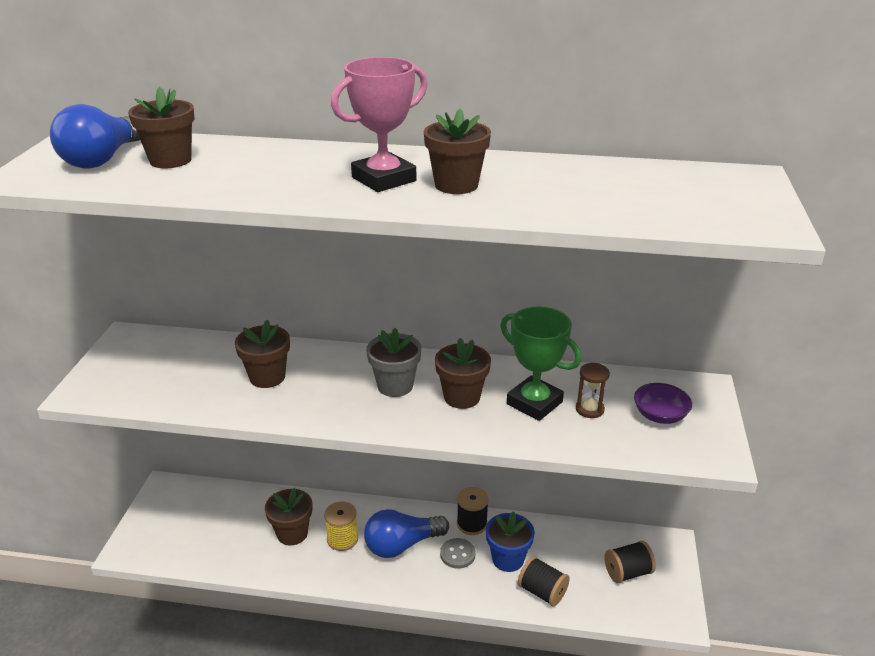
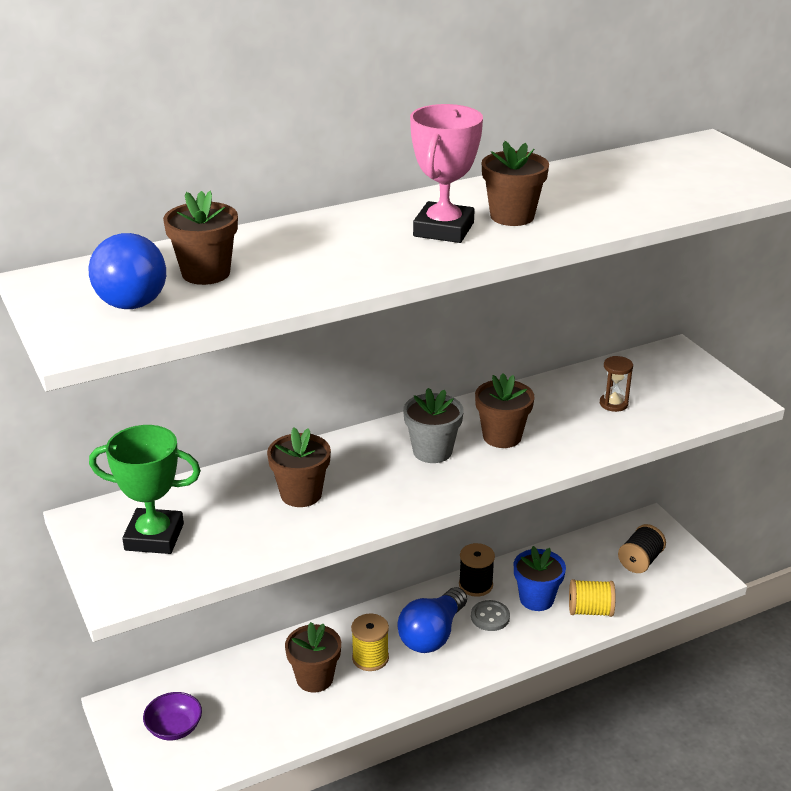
camera: 35 degrees left, 0 degrees up
green trophy [500,307,581,421] -> green trophy moved to [89,425,201,554]
black spool [518,556,570,606] -> yellow spool [569,579,615,617]
purple bowl [634,383,692,424] -> purple bowl moved to [143,692,202,740]

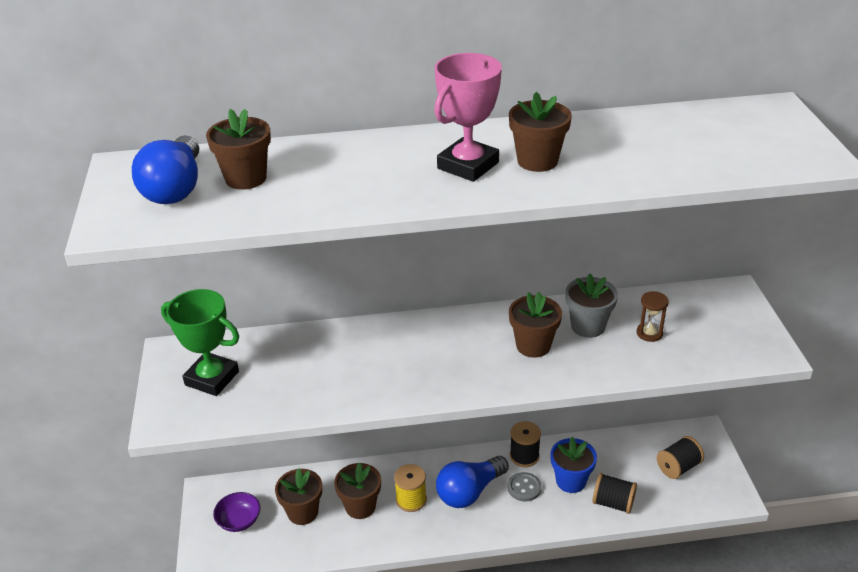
camera: 20 degrees right, 5 degrees up
brown flower pot [267,428,331,507] -> brown flower pot moved to [275,468,322,525]
grey flower pot [403,388,464,463] -> grey flower pot moved to [565,274,618,338]
yellow spool [569,579,615,617] -> black spool [592,473,637,514]

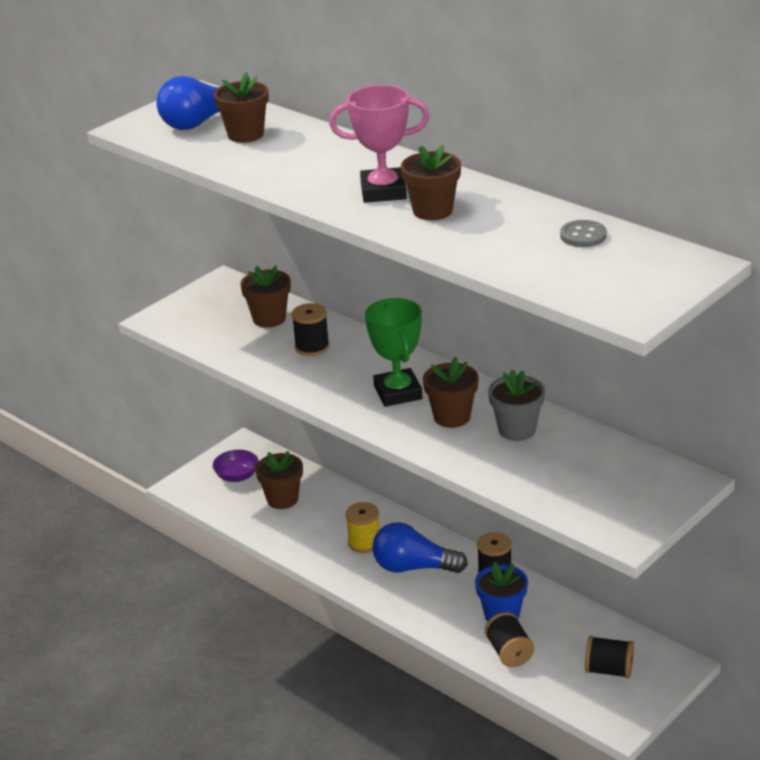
camera: 50 degrees right, 5 degrees down
green trophy [161,289,239,396] -> green trophy moved to [365,298,422,407]
brown flower pot [334,462,381,519] -> brown flower pot moved to [240,266,291,328]
grey button [508,472,541,502] -> grey button moved to [560,220,607,247]
brown hourglass [637,291,669,342] -> none
none -> black spool [292,303,330,356]

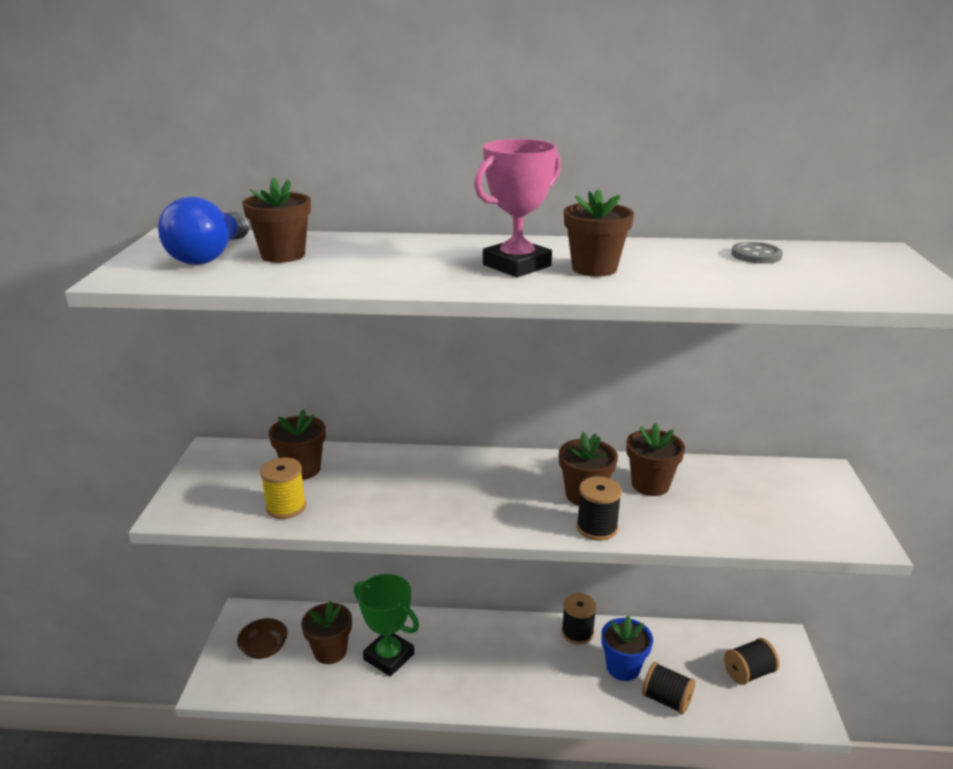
camera: 40 degrees left, 5 degrees down
purple bowl [213,450,259,482] -> brown bowl [237,618,287,659]
black spool [292,303,330,356] -> black spool moved to [576,476,622,541]
yellow spool [346,502,380,553] -> yellow spool moved to [260,457,306,519]
green trophy [365,298,422,407] -> green trophy moved to [354,574,419,676]
blue light bulb [372,522,468,573] -> none
grey flower pot [488,370,545,441] -> brown flower pot [626,423,685,496]

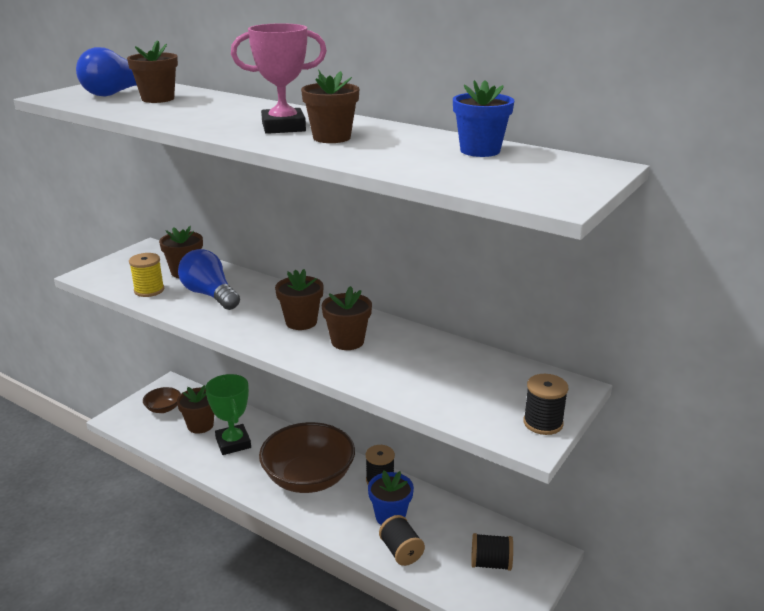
camera: 30 degrees right, 0 degrees up
black spool [576,476,622,541] -> black spool moved to [523,374,568,435]
brown flower pot [626,423,685,496] -> brown flower pot moved to [275,269,324,330]
grey button [731,242,783,264] -> blue flower pot [453,80,514,157]
none -> blue light bulb [178,249,240,310]
none -> brown bowl [259,422,355,493]

